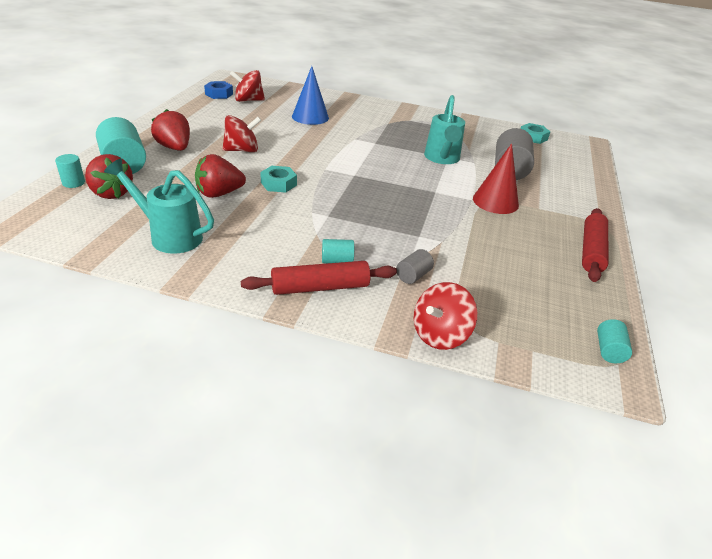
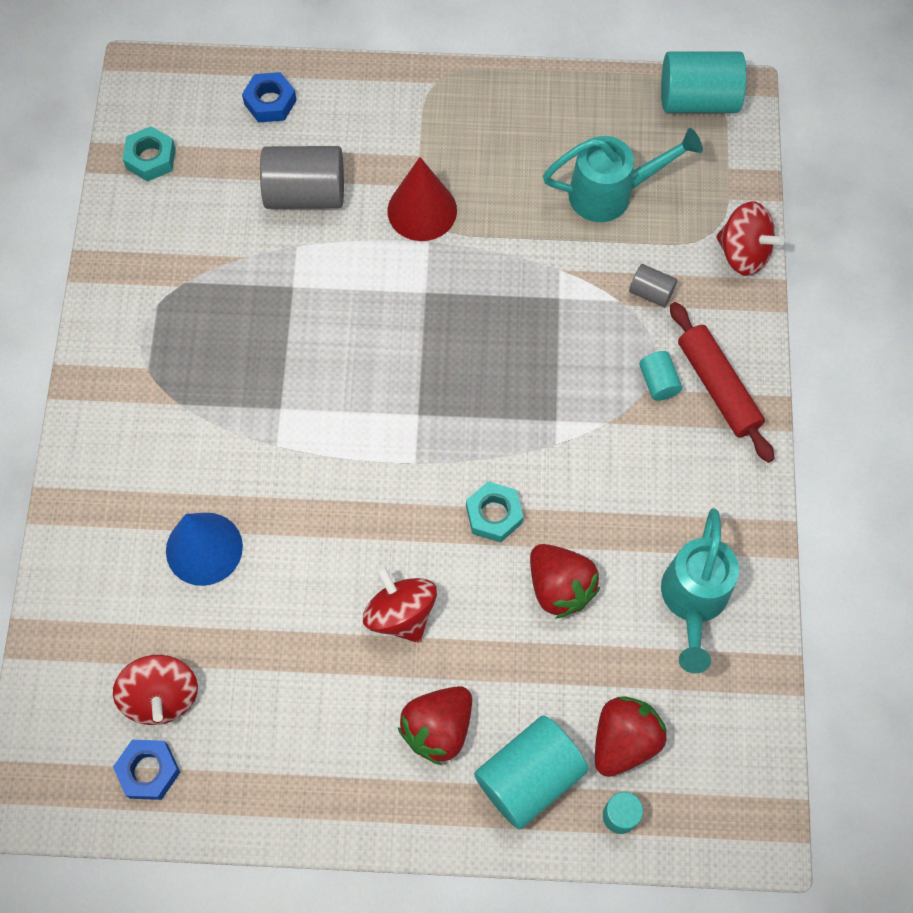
camera: 100 degrees left, 30 degrees up
turquoise watering can [424,95,465,164] -> turquoise watering can moved to [543,128,703,222]
red rolling pin [582,208,608,282] -> none
turquoise cylinder [597,319,632,363] -> turquoise cylinder [661,51,746,113], size x2.02
none -> blue nut [242,72,297,123]

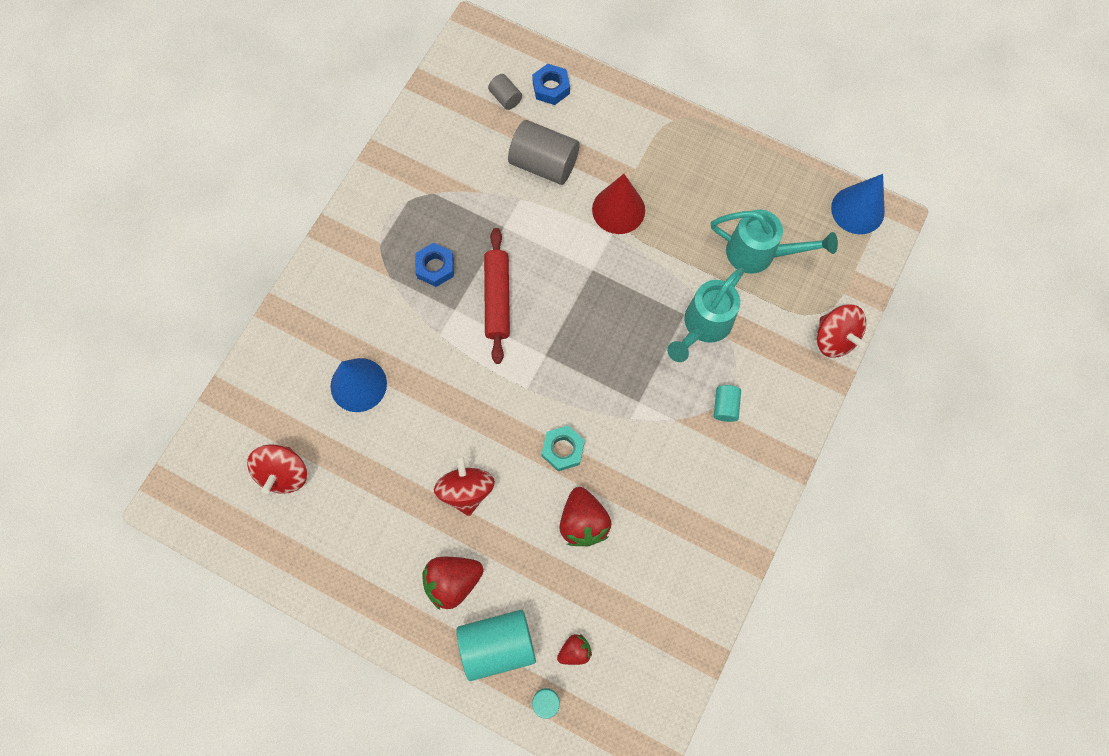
camera: 25 degrees right, 5 degrees up
blue nut [113,740,180,800] -> blue nut moved to [415,243,454,287]
turquoise nut [123,126,176,182] -> none
red strawberry [595,696,667,777] -> red strawberry [557,634,592,665], size x0.56
grey cylinder [629,264,677,307] -> grey cylinder moved to [488,74,522,110]
turquoise cylinder [661,51,746,113] -> blue cone [831,174,885,234]
turquoise watering can [661,508,739,674] -> turquoise watering can moved to [667,267,744,362]
red rolling pin [670,302,774,463] -> red rolling pin moved to [484,228,510,364]

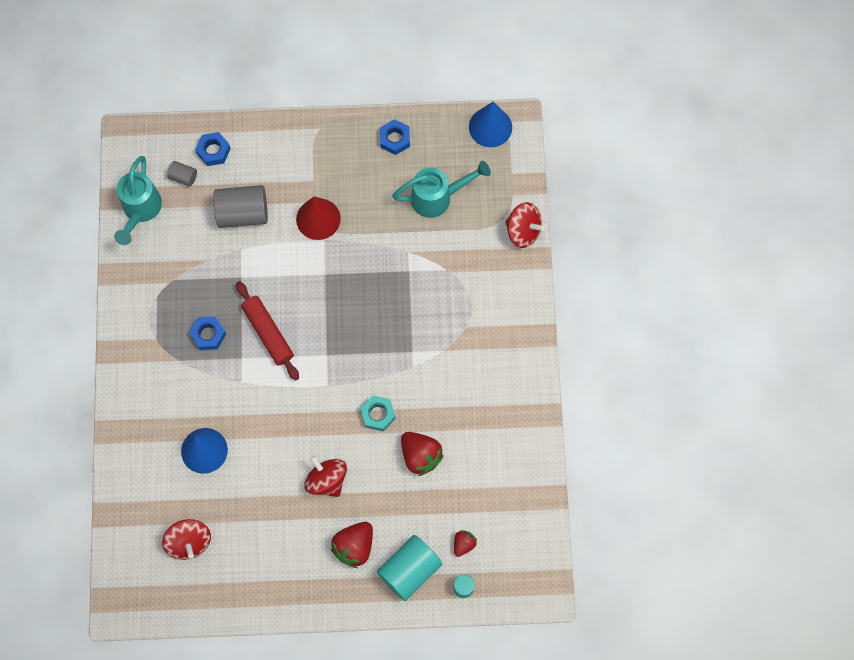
camera: 30 degrees left, 0 degrees up
turquoise watering can [667,267,744,362] -> turquoise watering can moved to [114,156,162,245]
turquoise cylinder [714,385,741,422] -> none
none -> blue nut [380,119,410,155]

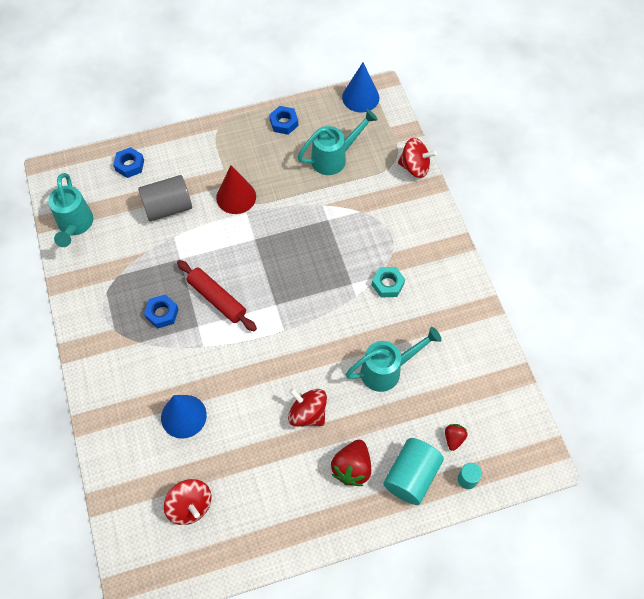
camera: 15 degrees left, 10 degrees down
grey cylinder [167,161,197,187] -> none
turquoise nut [360,395,396,431] -> turquoise nut moved to [372,267,405,298]
red strawberry [401,432,444,476] -> turquoise watering can [345,327,442,392]

